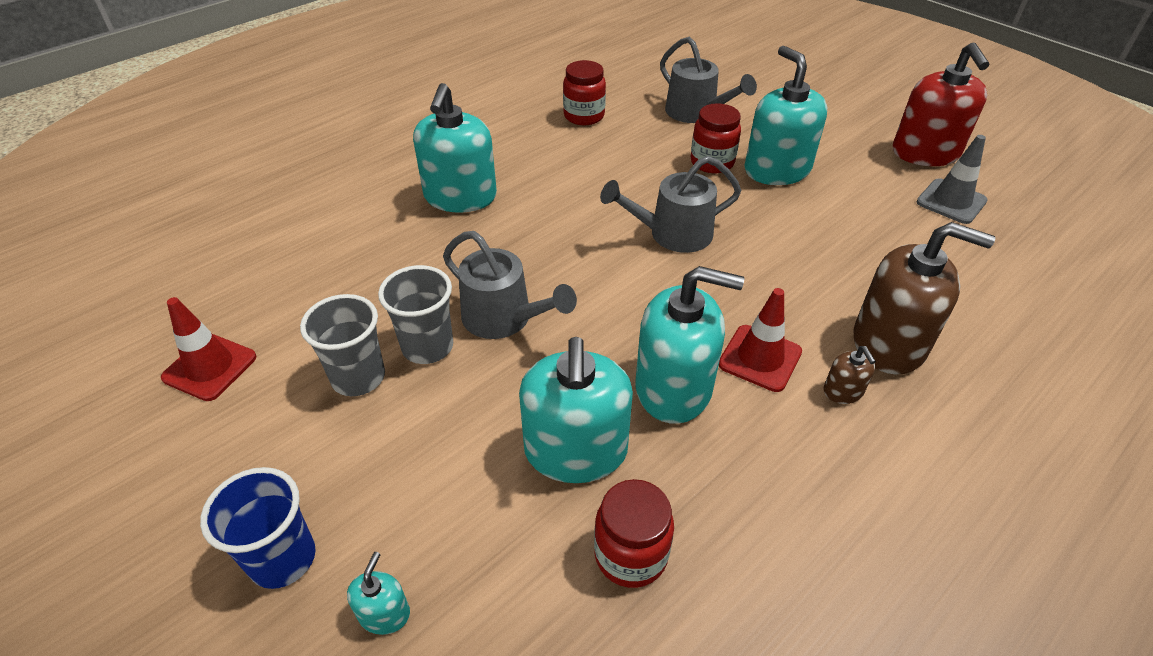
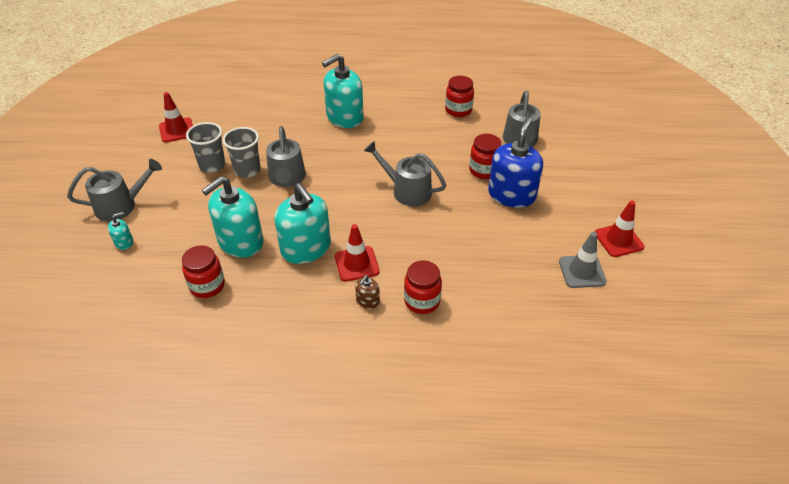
camera: 45 degrees right, 0 degrees up
blue cup [200,467,316,589] -> grey watering can [67,159,162,221]
turquoise soap dispenser [744,46,827,185] -> blue soap dispenser [488,118,543,208]
brown soap dispenser [854,222,996,375] -> red jar [404,260,442,314]
red soap dispenser [893,42,989,166] -> red traffic cone [595,201,645,257]

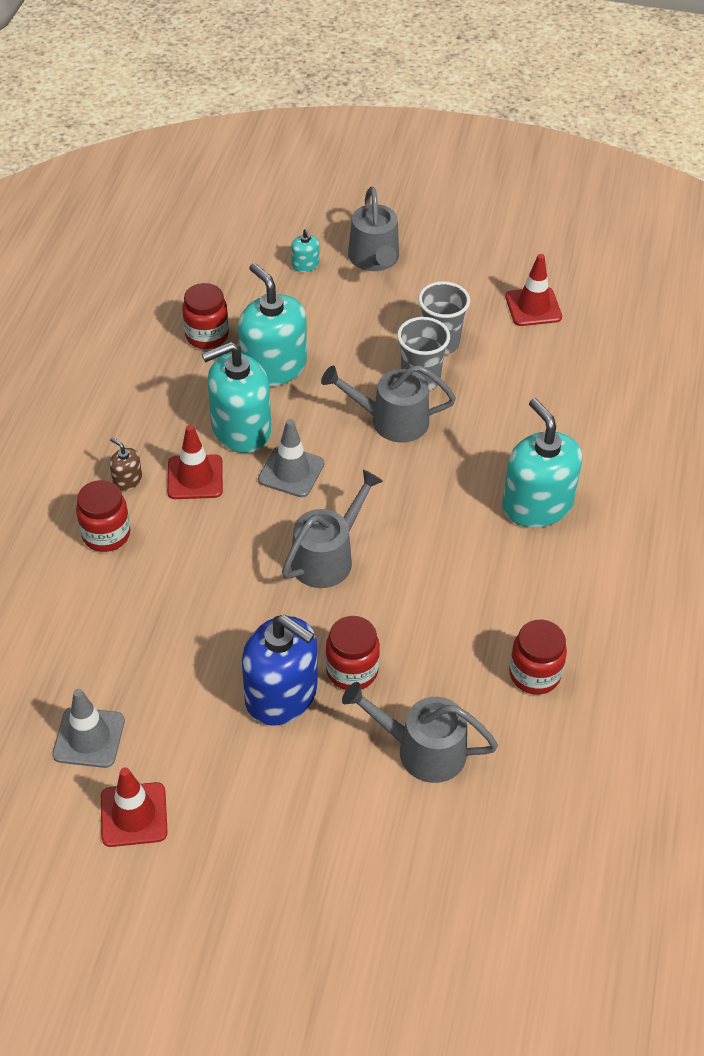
camera: 100 degrees right, 5 degrees up
none -> grey traffic cone [258,419,325,497]

